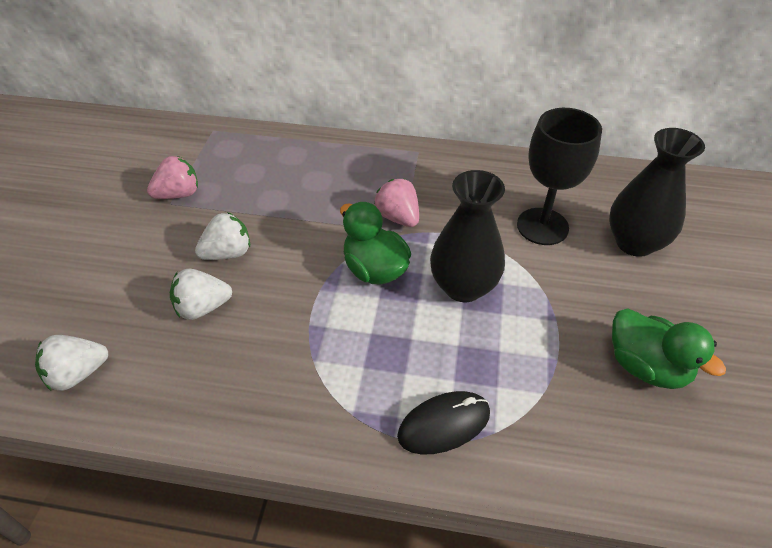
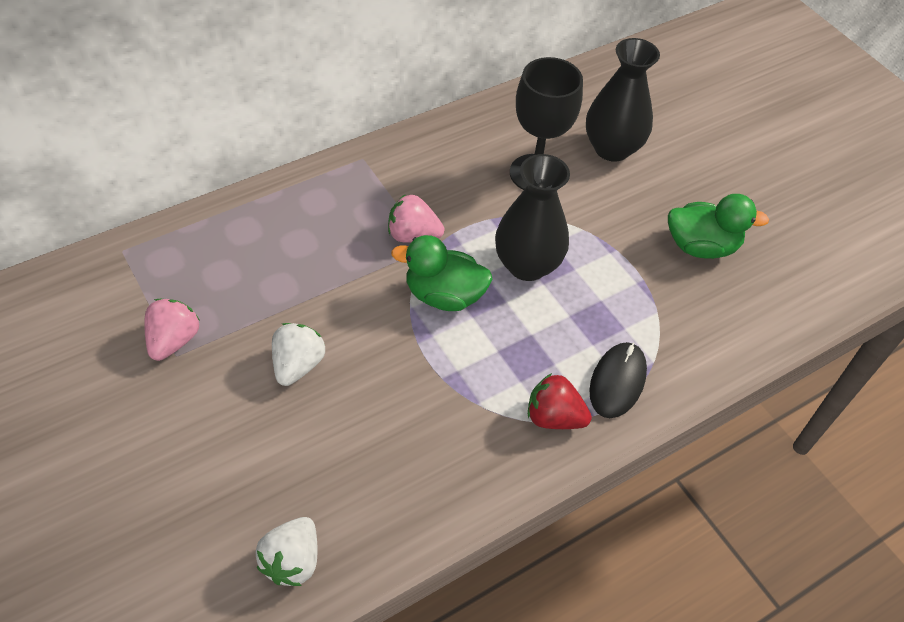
camera: 45 degrees left, 5 degrees up
white strawberry [170,269,232,320] -> none
none -> red strawberry [528,373,592,429]

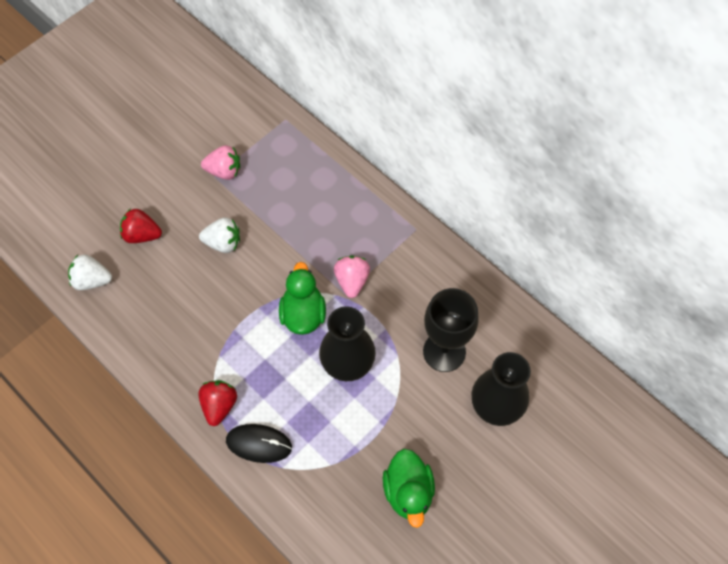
camera: 80 degrees right, 10 degrees up
none -> red strawberry [120,208,162,243]

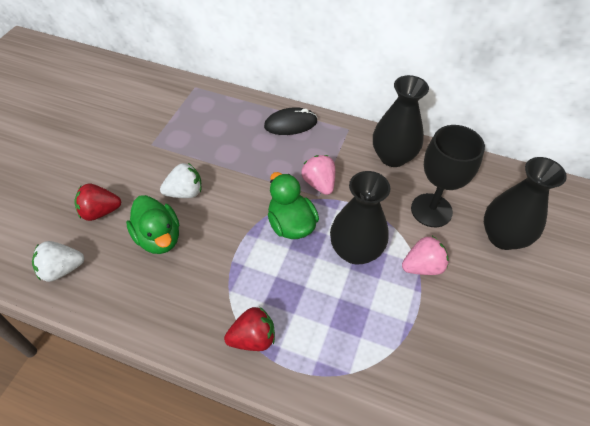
camera: 25 degrees left, 10 degrees down
red strawberry [198,380,237,426] -> red strawberry turned 90 degrees clockwise [224,307,275,351]
pink strawberry [201,145,240,180] -> pink strawberry moved to [402,236,449,275]
black mouse [226,424,292,463] -> black mouse moved to [264,107,318,135]
green duck [383,449,435,528] -> green duck moved to [126,195,179,254]
none -> black vase [373,75,429,167]

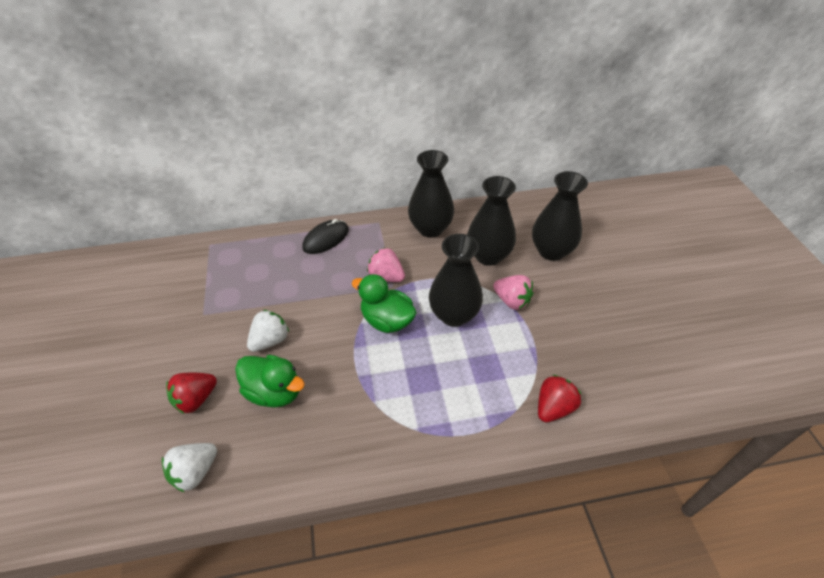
camera: 30 degrees left, 5 degrees down
red strawberry [224,307,275,351] -> red strawberry moved to [538,375,581,422]
pink strawberry [402,236,449,275] -> pink strawberry turned 90 degrees clockwise [493,275,534,310]
black goblet [411,125,485,227] -> black vase [467,176,516,266]

